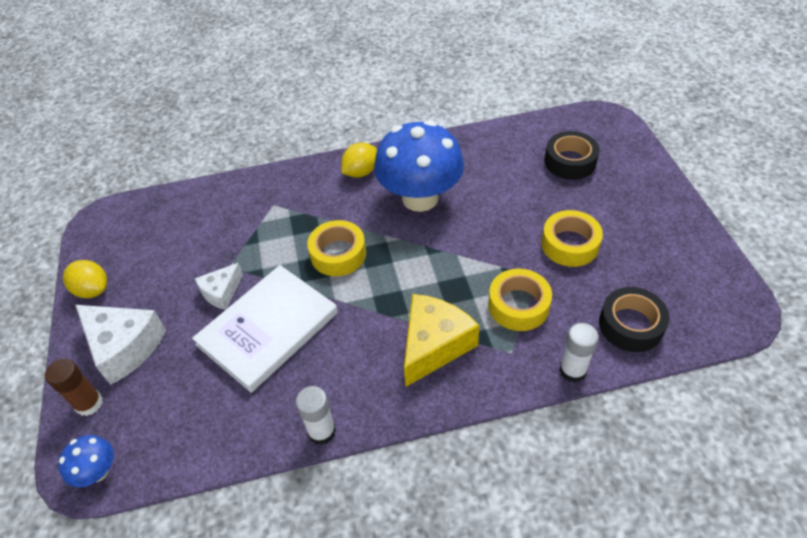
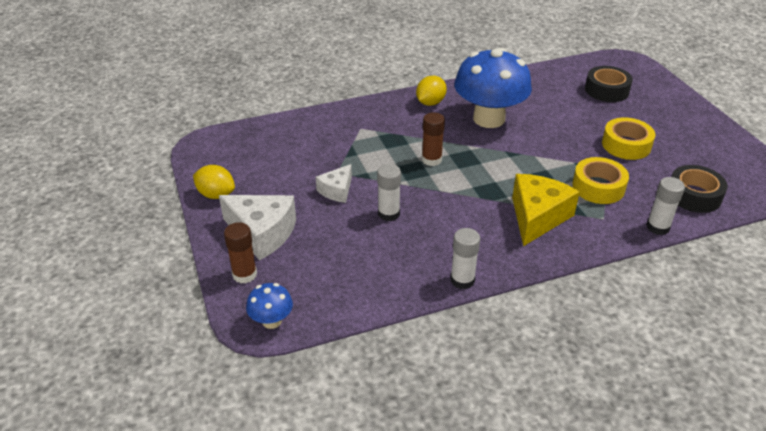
camera: 10 degrees left, 10 degrees down
white book [192,265,338,393] -> white glue stick [377,164,401,221]
yellow tape [307,220,366,276] -> brown glue stick [422,112,445,166]

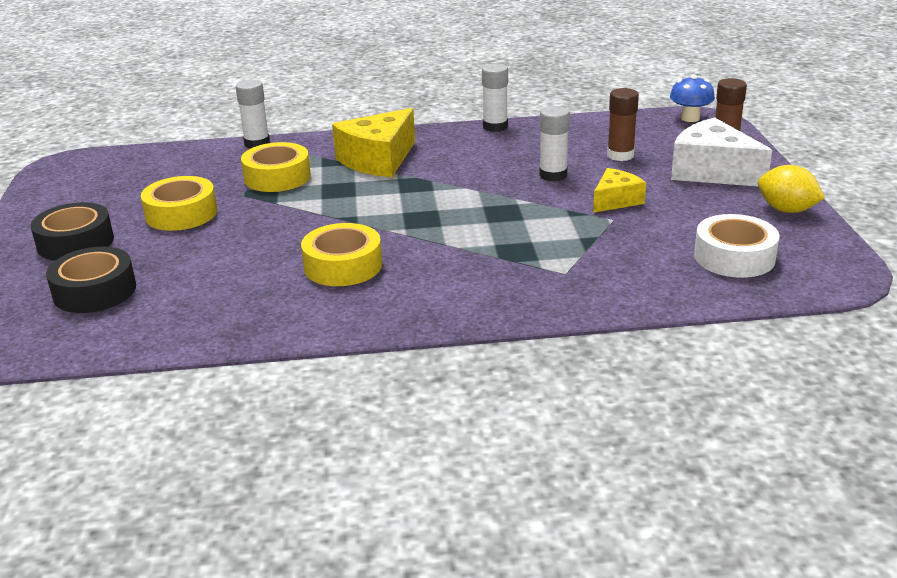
camera: 165 degrees left, 10 degrees down
white cheese [316,164,352,203] -> yellow cheese [593,168,646,213]
yellow lemon [416,76,447,106] -> none
brown glue stick [422,112,445,166] -> brown glue stick moved to [607,88,639,161]
blue mushroom [454,48,532,128] -> yellow tape [301,223,382,286]
black tape [671,165,728,213] -> black tape moved to [31,202,114,261]
none -> white tape [694,214,780,278]

